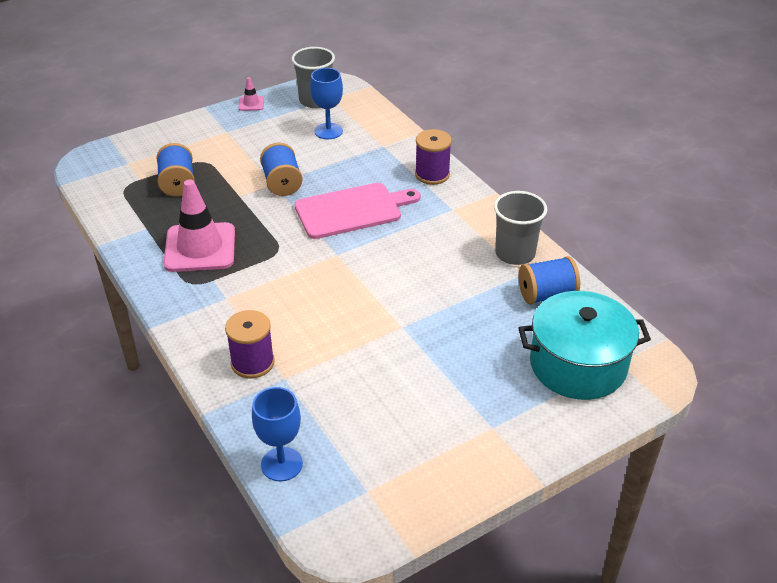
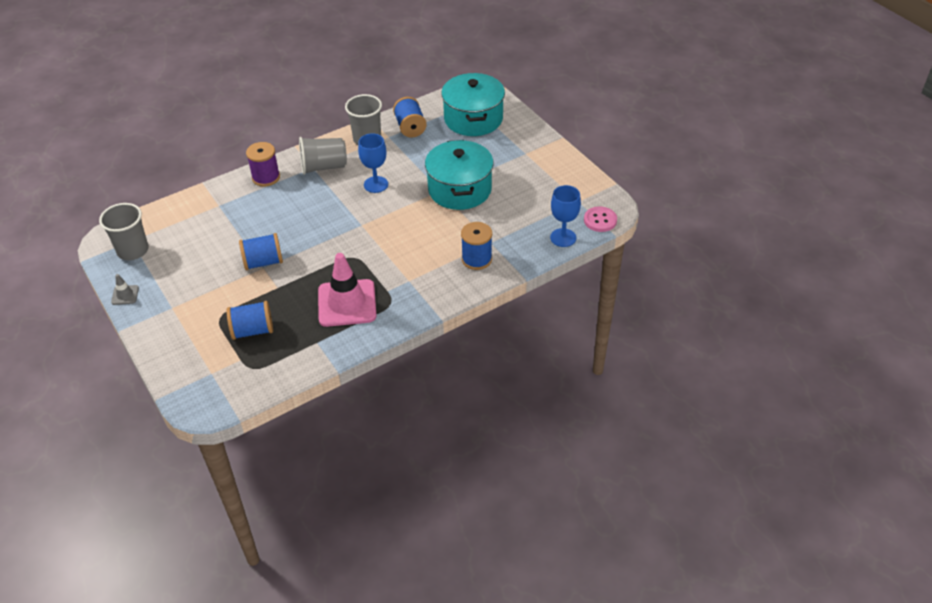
camera: 90 degrees left, 5 degrees up
purple spool [225,310,275,378] -> blue spool [461,222,492,270]
pink traffic cone [239,77,264,111] -> grey traffic cone [111,274,139,305]
pink cutting board [294,183,421,239] -> none
blue goblet [310,68,343,139] -> blue goblet moved to [358,133,388,193]
none -> grey cup [299,137,347,175]
none -> turquoise pot [425,140,494,210]
none -> pink button [584,206,617,232]

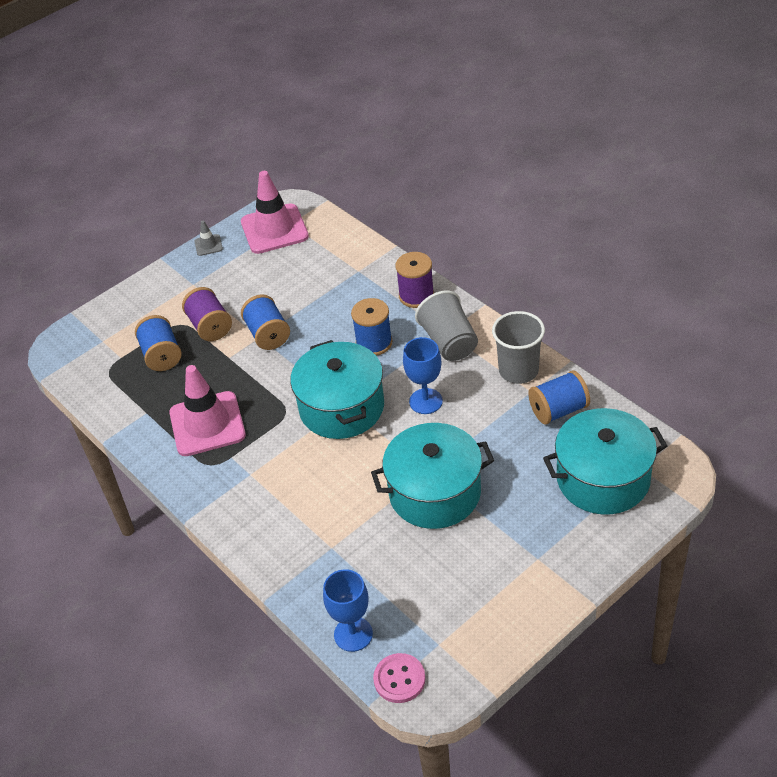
camera: 85 degrees right, 0 degrees up
grey cup [99,203,149,260] -> pink traffic cone [241,171,309,254]
blue spool [461,222,492,270] -> blue spool moved to [351,298,393,356]
none -> purple spool [182,287,232,341]
none -> turquoise pot [290,340,384,439]

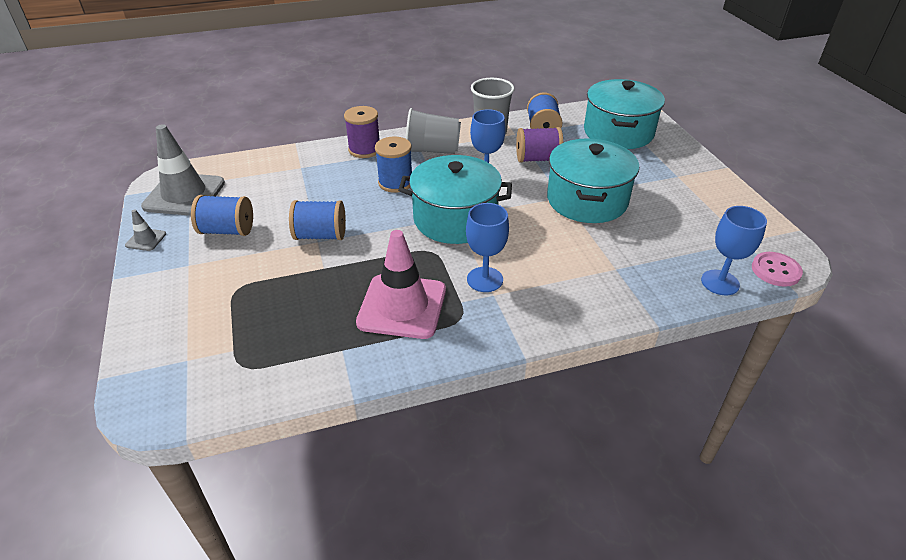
camera: 70 degrees left, 5 degrees down
blue spool [135,315,182,371] -> blue spool moved to [191,195,253,236]
purple spool [182,287,232,341] -> purple spool moved to [516,127,563,163]
pink traffic cone [241,171,309,254] -> grey traffic cone [141,124,225,216]
none -> blue goblet [466,203,509,292]

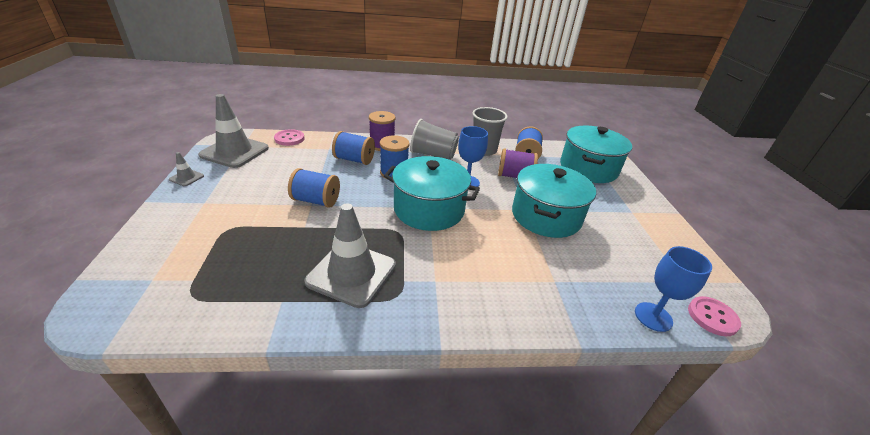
camera: 10 degrees right, 5 degrees down
blue spool [191,195,253,236] -> blue spool moved to [332,131,375,165]
pink traffic cone [356,230,446,339] -> grey traffic cone [304,203,396,308]
blue goblet [466,203,509,292] -> none
none -> pink button [274,129,305,146]

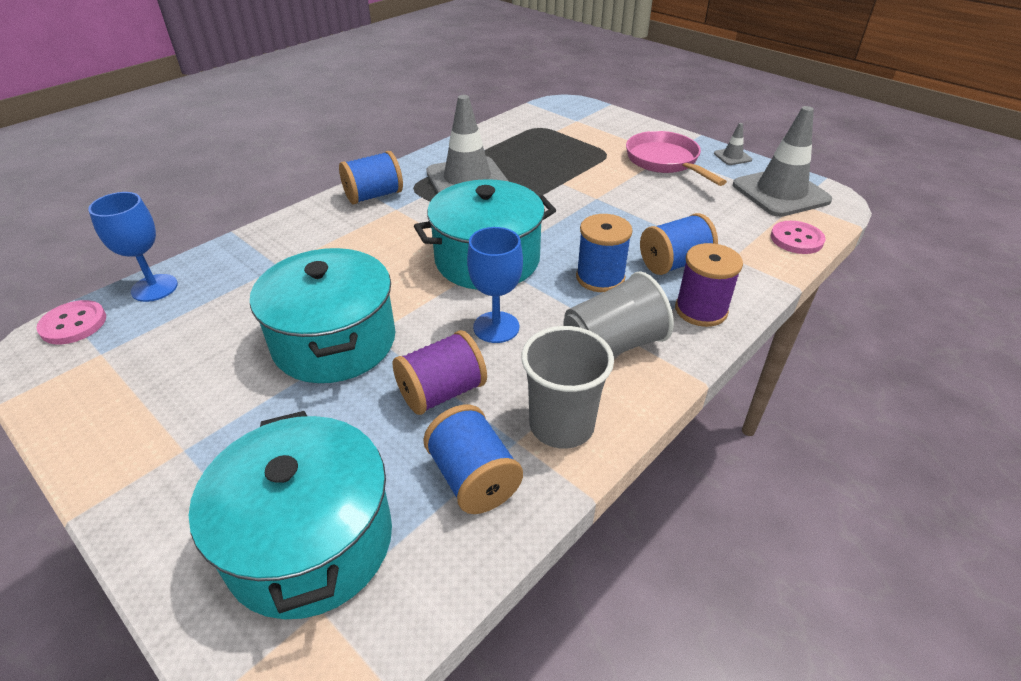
camera: 140 degrees right, 5 degrees up
blue spool [288,168,340,208] -> blue spool moved to [339,151,403,204]
none -> pink pan [626,131,727,186]

